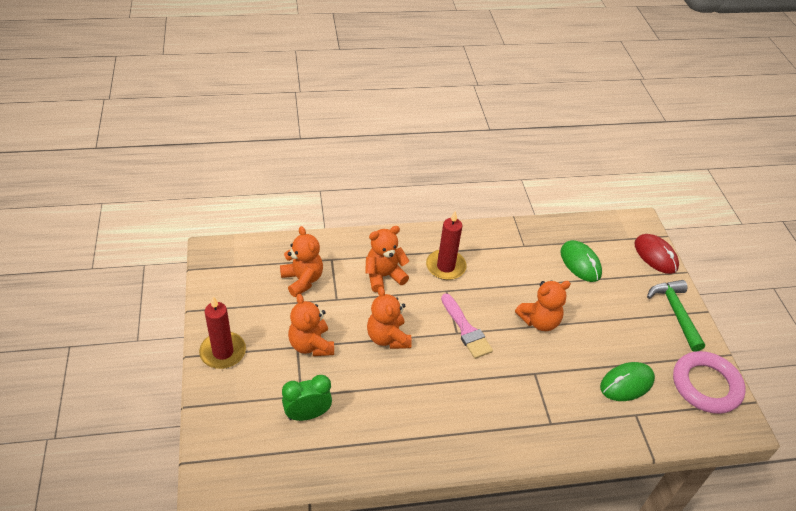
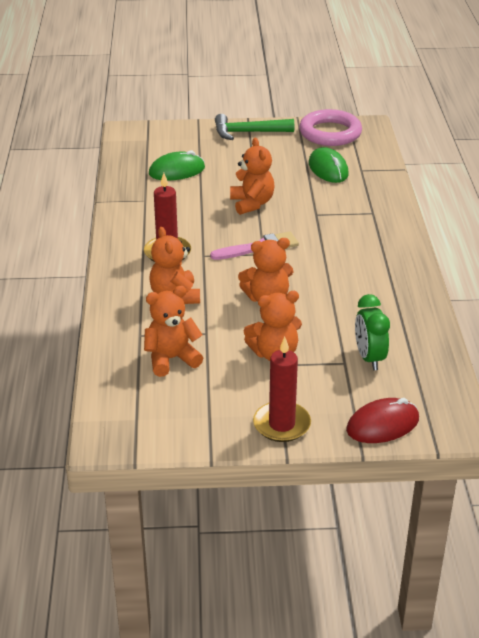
camera: 80 degrees left, 10 degrees down
red mouse [634,234,679,274] -> red mouse moved to [346,398,419,443]

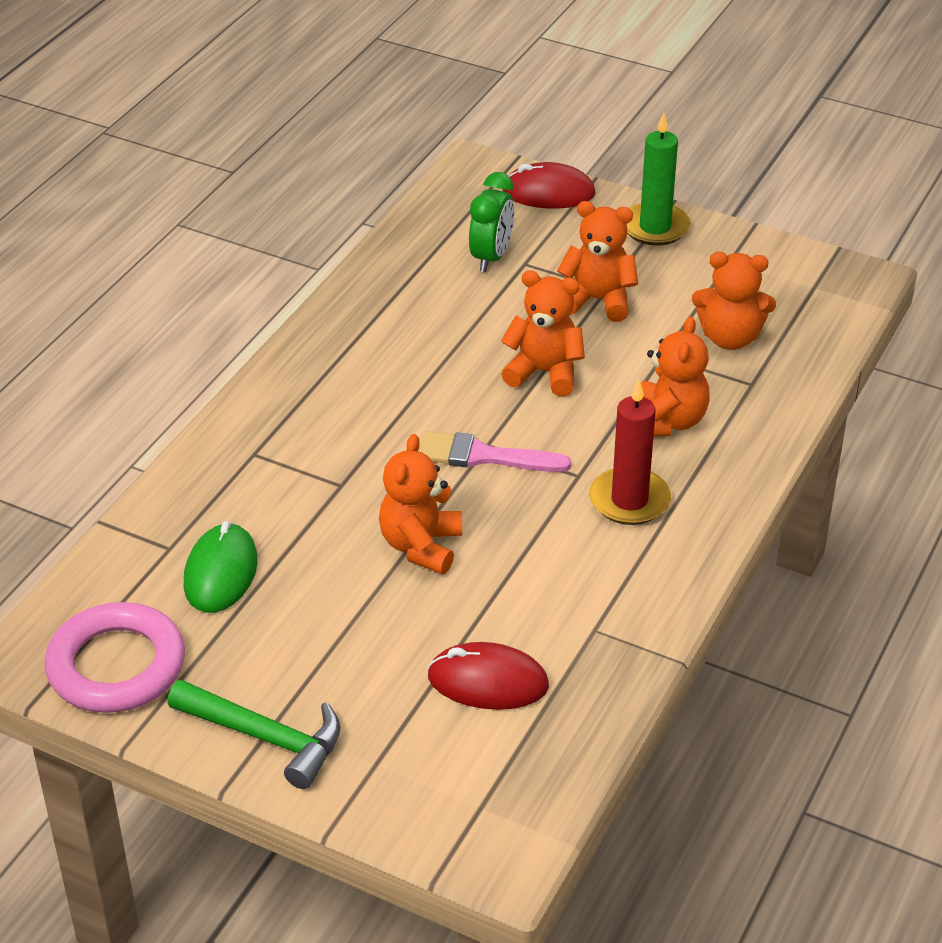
camera: 150 degrees left, 5 degrees up
green mouse [149,150,205,181] -> red mouse [427,642,549,710]
red candle [253,337,311,442] -> green candle [627,112,691,246]

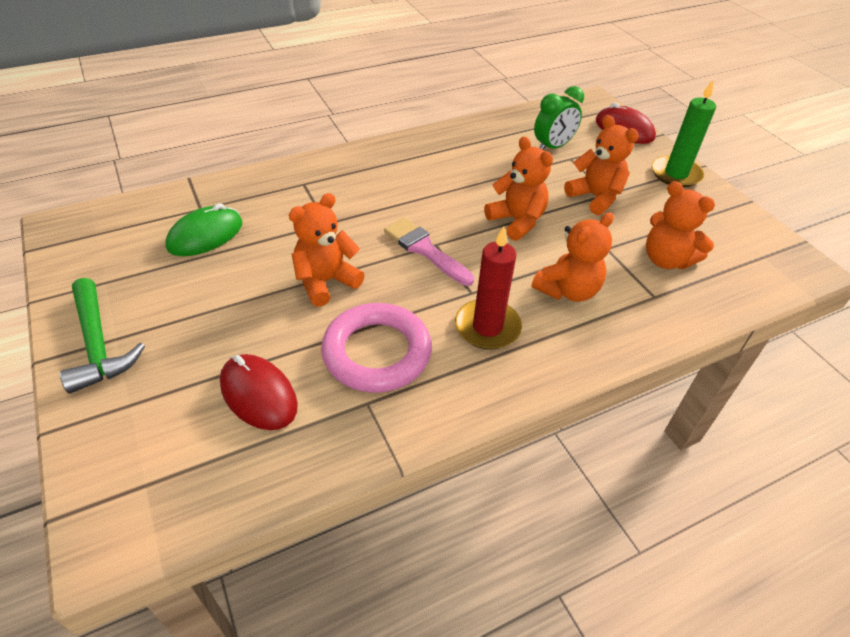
camera: 35 degrees right, 5 degrees up
pink ring [44,602,185,713] -> pink ring moved to [321,303,432,393]

